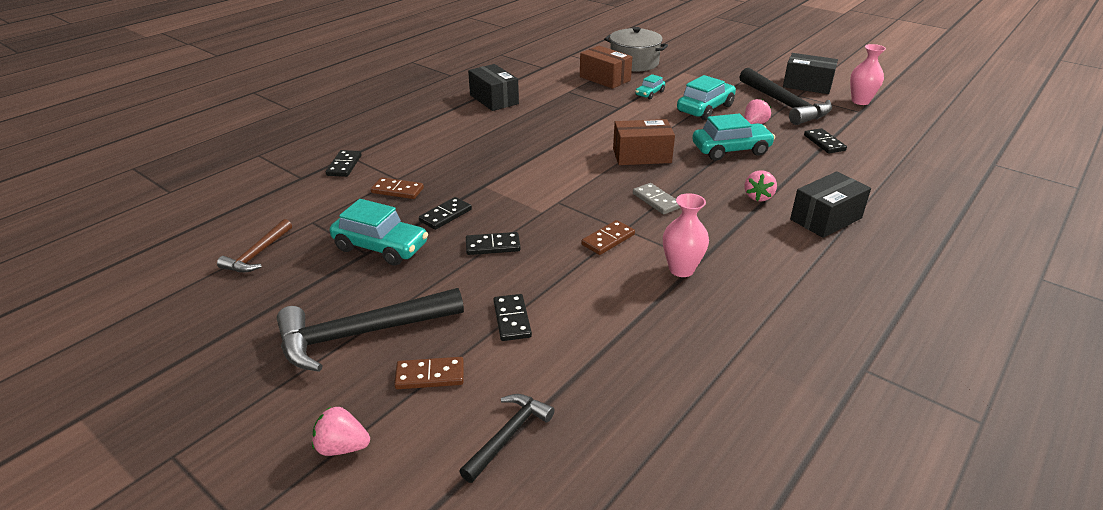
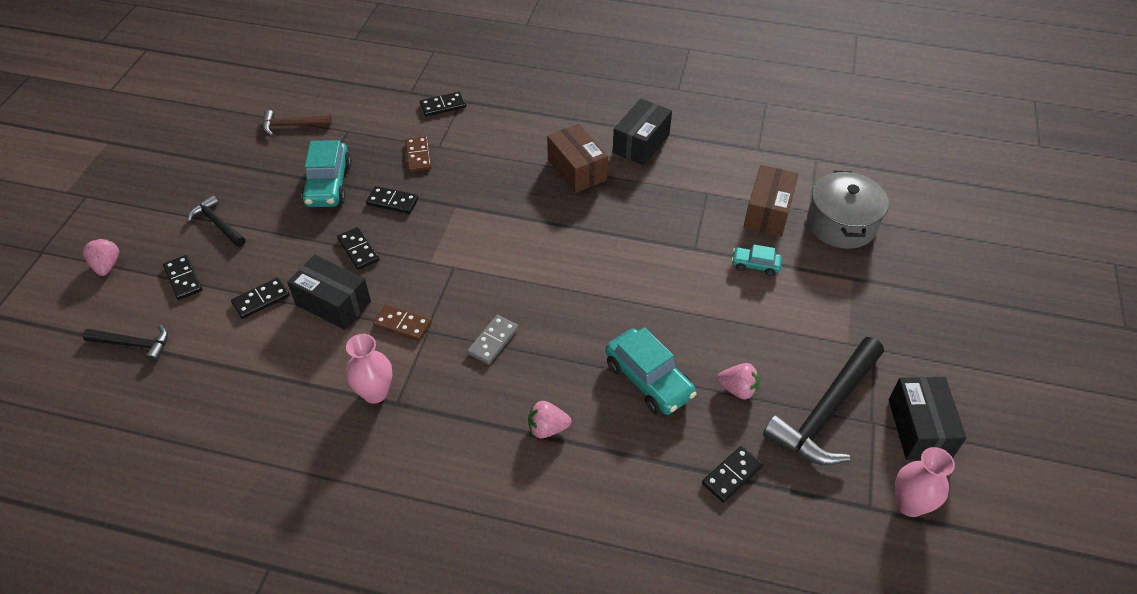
camera: 65 degrees right, 15 degrees up
black hammer [277,288,464,372] -> black hammer [187,195,246,247], size x0.54
brown domino [394,357,464,389] -> black domino [163,255,203,300]
brown box [613,119,675,165] -> brown box moved to [547,124,608,193]
turquoise car [677,75,736,120] -> none
black box [790,171,871,238] -> black box moved to [287,255,371,330]

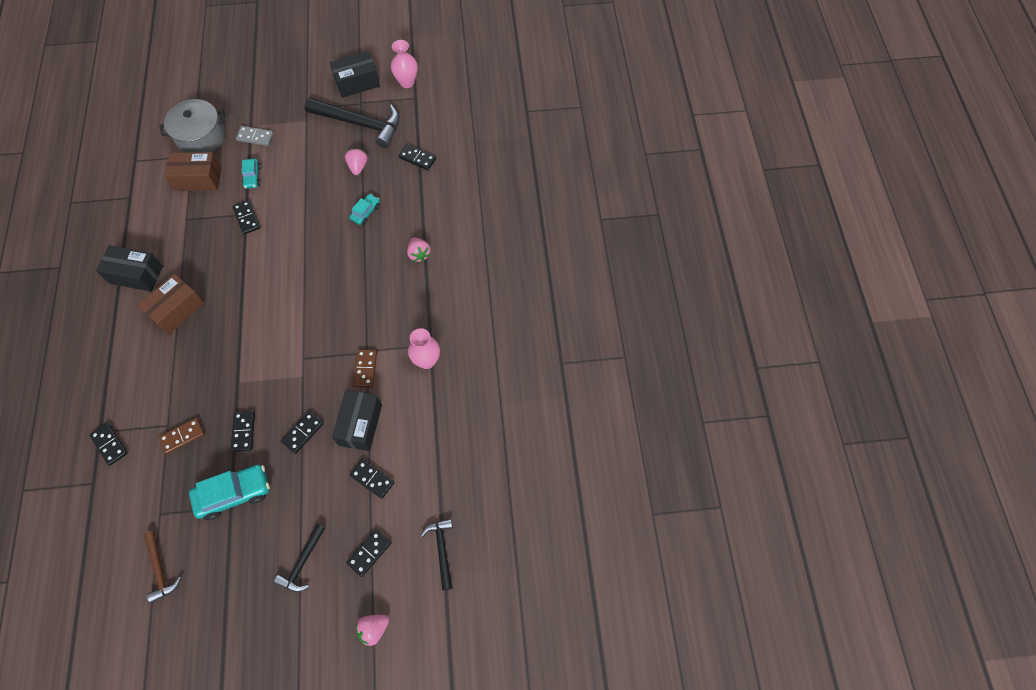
camera: 110 degrees left, 15 degrees up
grey domino [467,315,518,365] -> grey domino moved to [236,126,274,146]
turquoise car [606,327,697,415] -> turquoise car [349,194,380,225], size x0.54
none -> black domino [232,200,260,234]

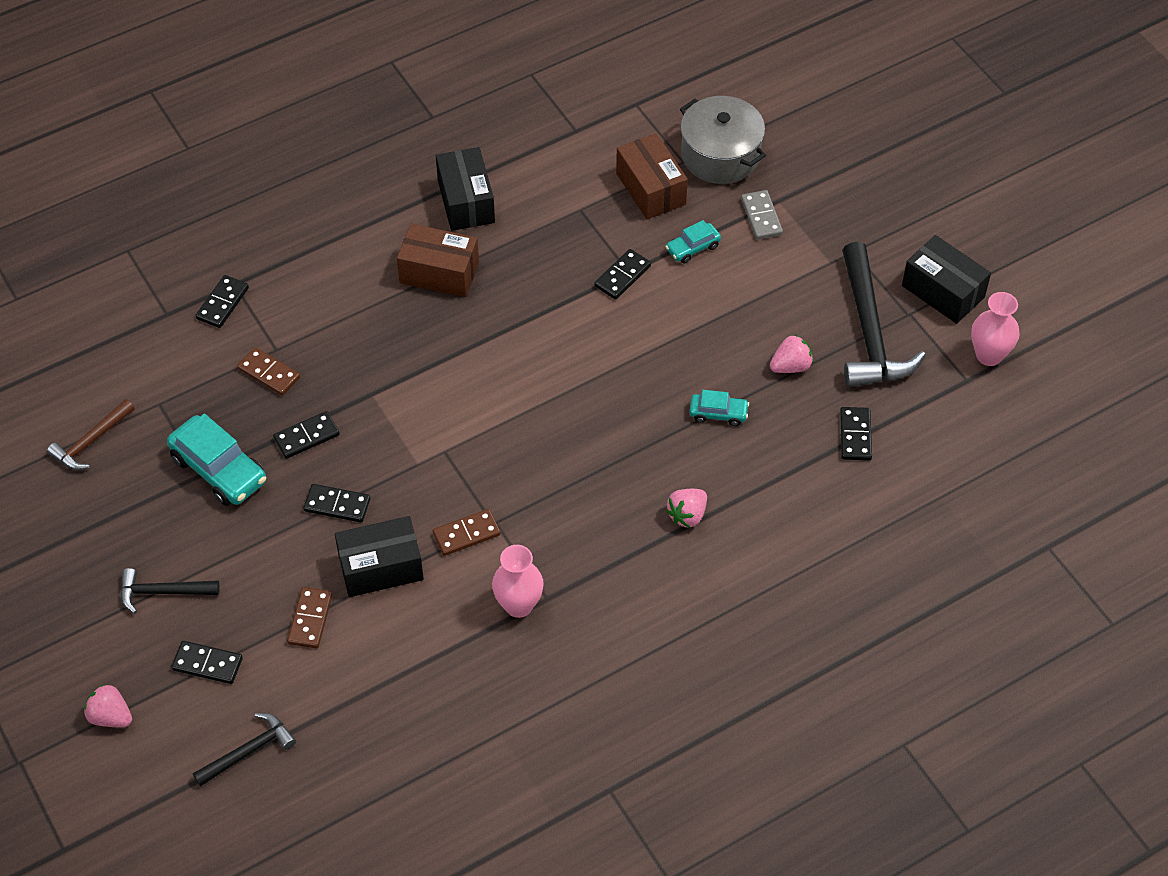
camera: 65 degrees right, 10 degrees down
black domino [350,459,395,499] -> brown domino [287,587,333,648]

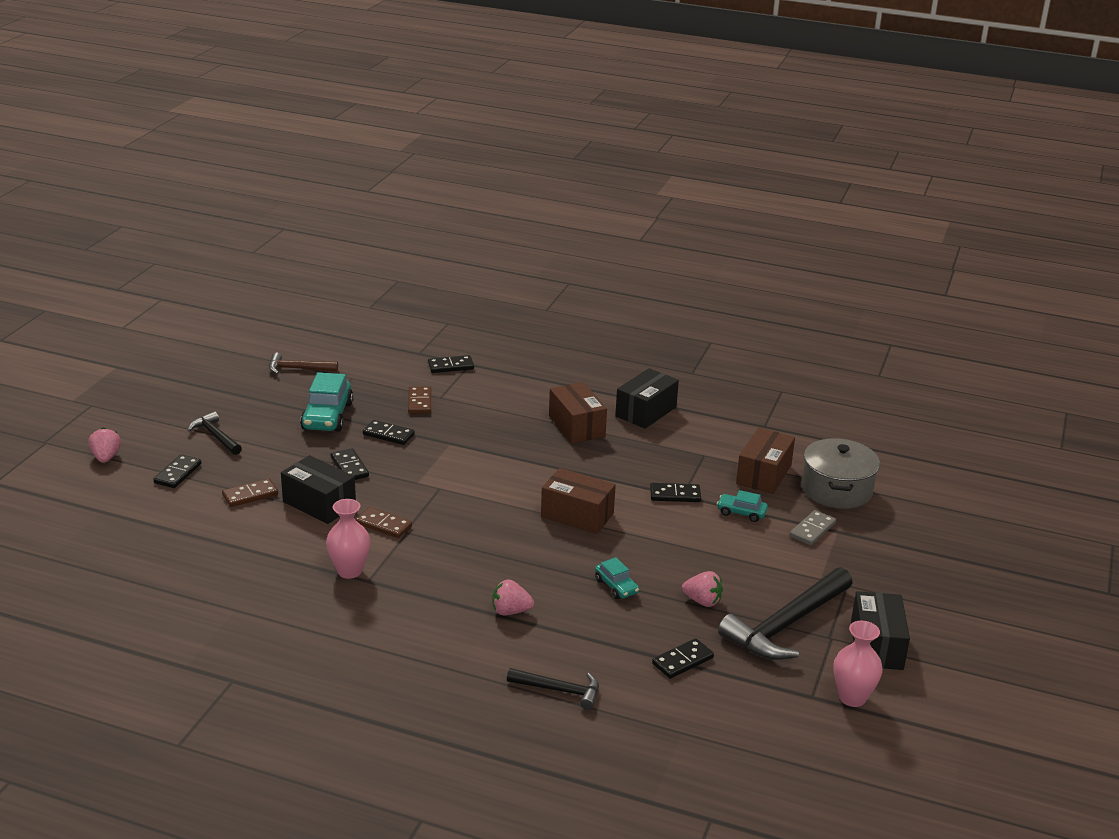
camera: 50 degrees right, 25 degrees down
black domino [171,641,243,684] -> black domino turned 45 degrees clockwise [153,454,201,488]
black hammer [193,713,296,787] -> black hammer moved to [507,668,599,710]
none -> brown box [541,468,616,534]

